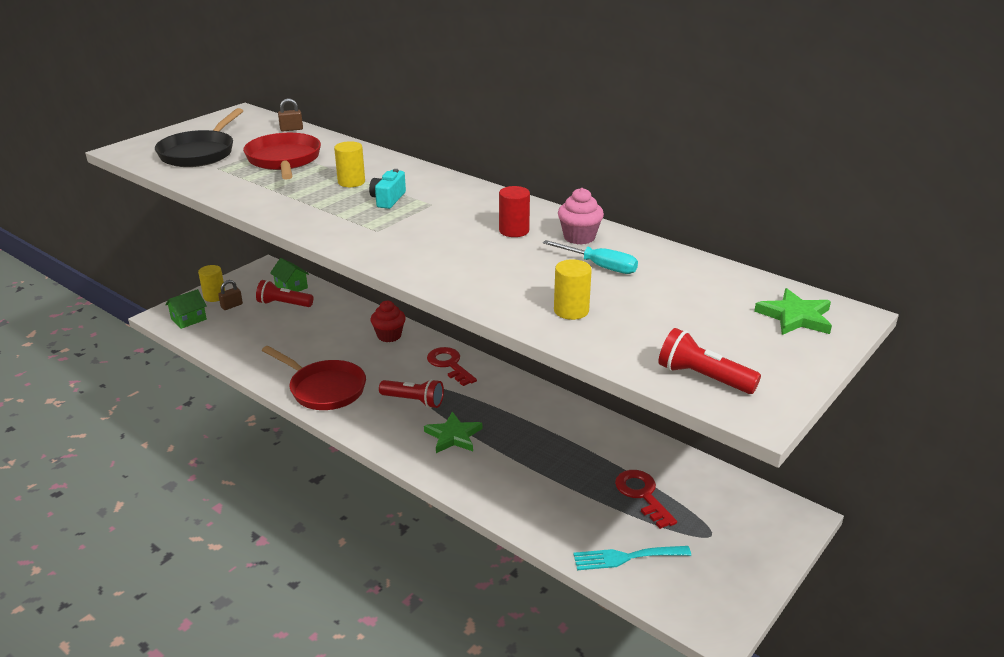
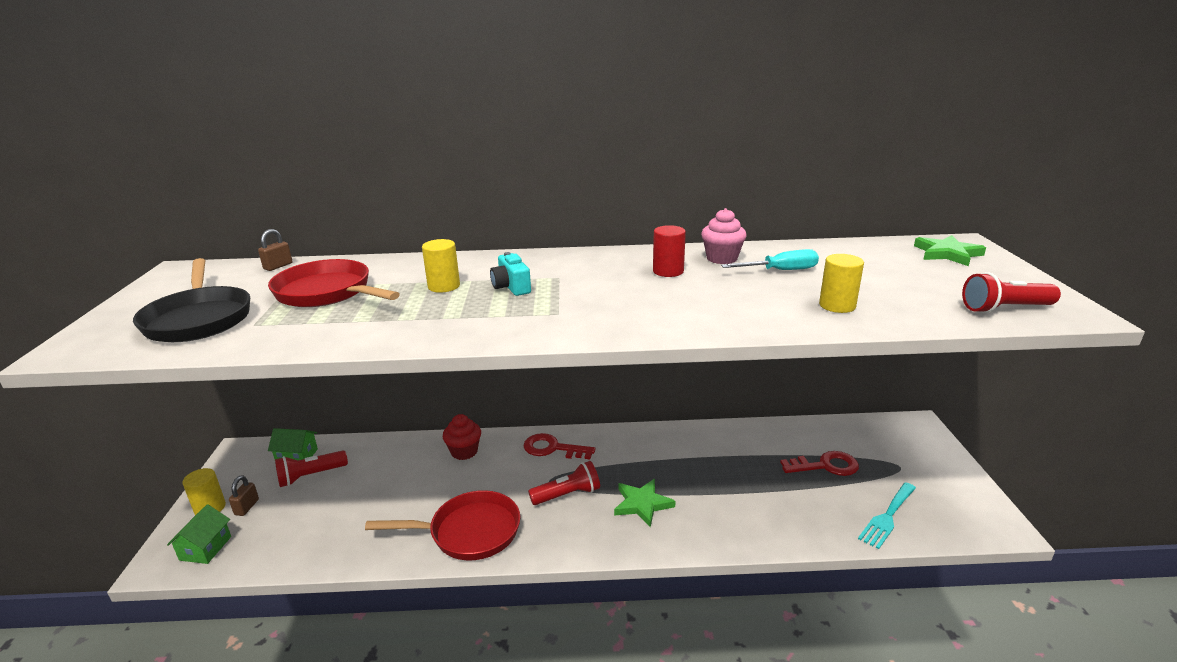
camera: 40 degrees left, 5 degrees down
red key [615,470,677,529] -> red key turned 150 degrees clockwise [780,451,859,476]

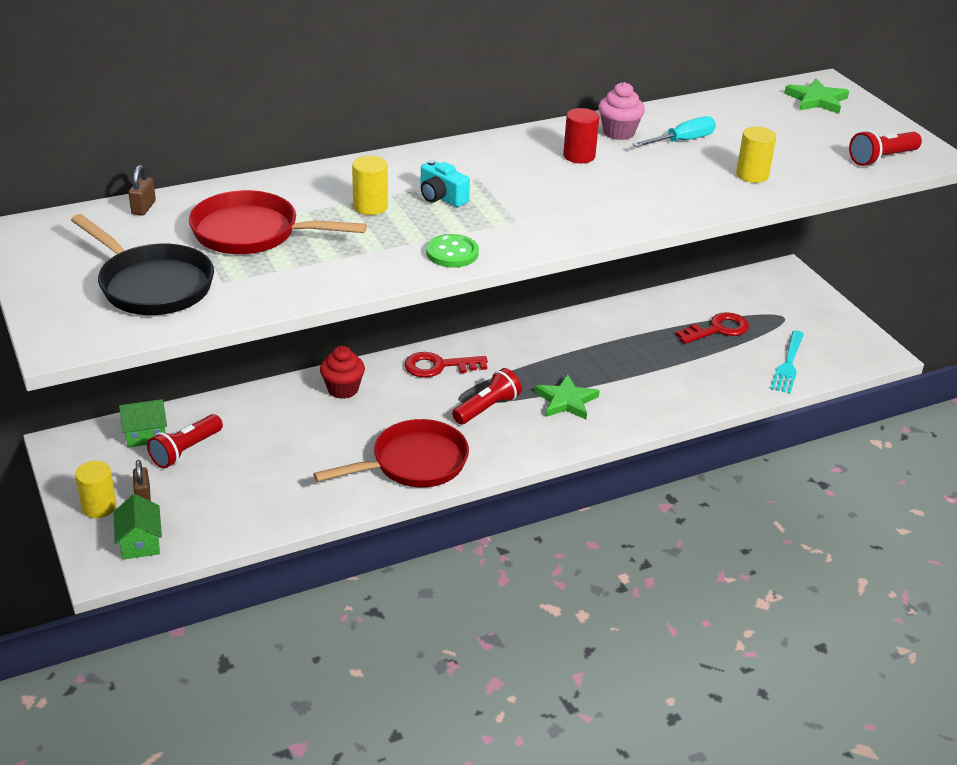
camera: 25 degrees left, 10 degrees up
none -> green button [426,234,479,268]

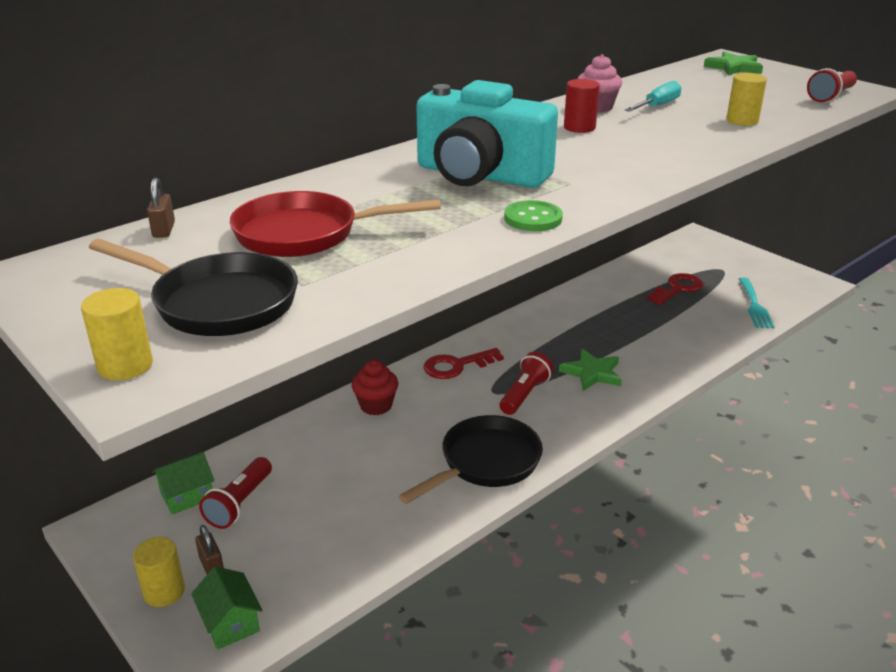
camera: 15 degrees left, 5 degrees down
red pan [313,419,469,487] -> black pan [399,415,543,504]
yellow cylinder [352,156,388,215] -> yellow cylinder moved to [81,288,153,380]
turquoise camera [421,160,470,207] -> turquoise camera [416,80,558,188], size x2.40

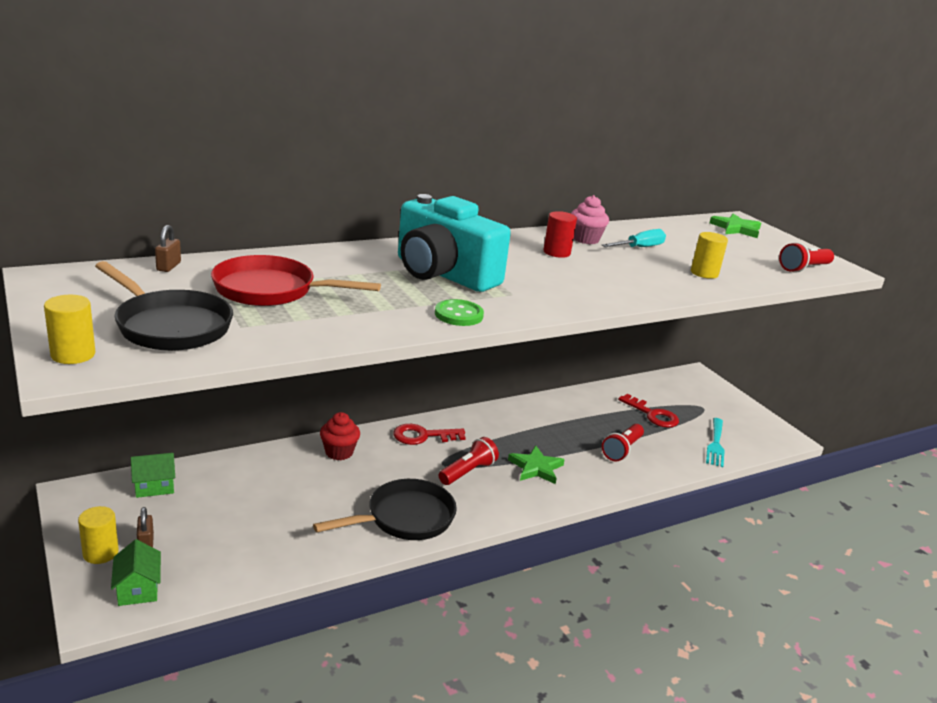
camera: 10 degrees right, 5 degrees down
red flashlight [199,457,272,529] -> red flashlight moved to [602,424,644,462]
red key [647,273,703,305] -> red key turned 75 degrees clockwise [618,394,679,428]

